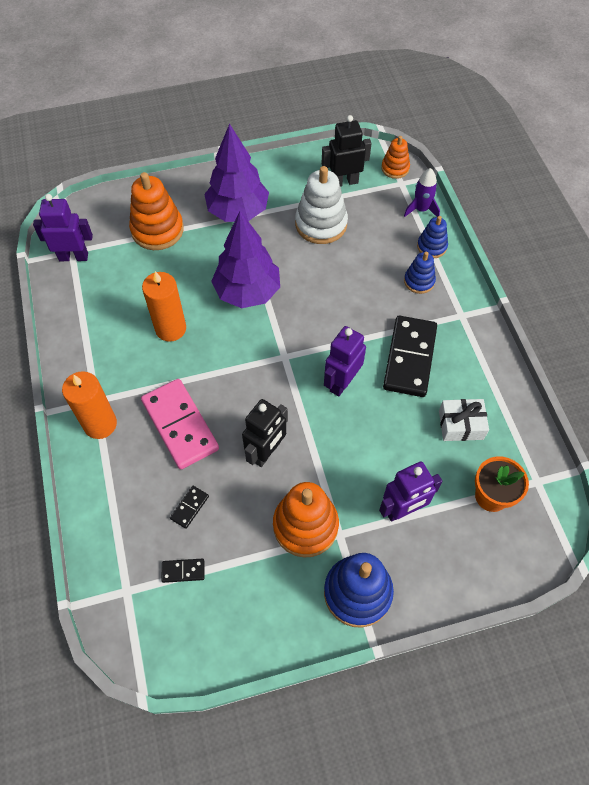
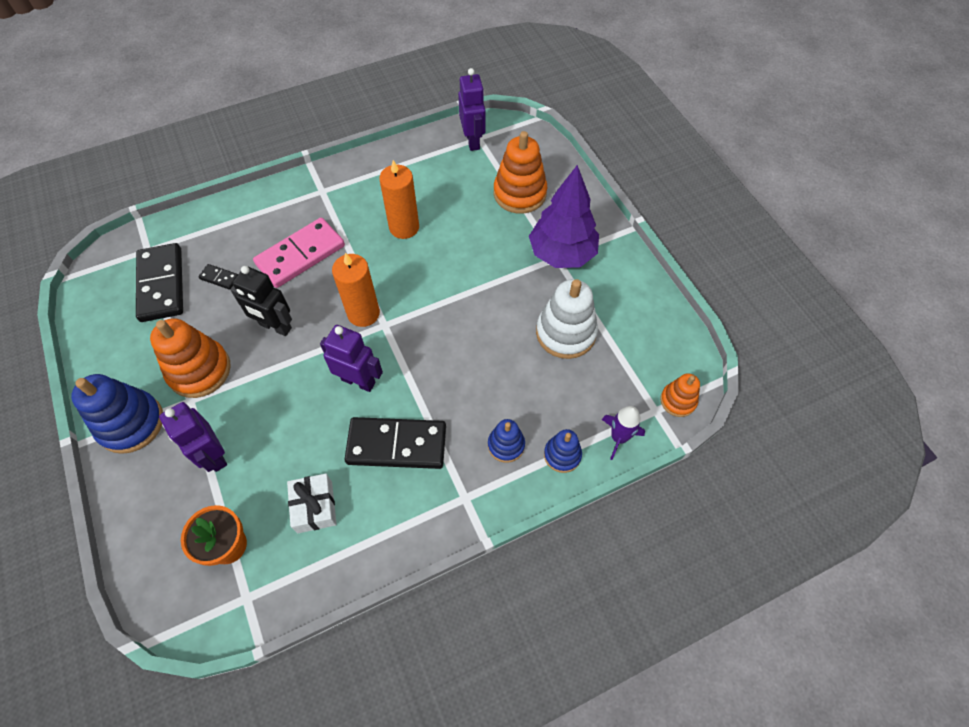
camera: 80 degrees right, 0 degrees up
orange candle [62,371,117,439] -> orange candle moved to [332,253,380,327]
black domino [161,558,205,583] -> black domino [136,243,183,322], size x2.32
purple tree [211,211,280,308] -> none
black robot [322,115,372,187] -> none

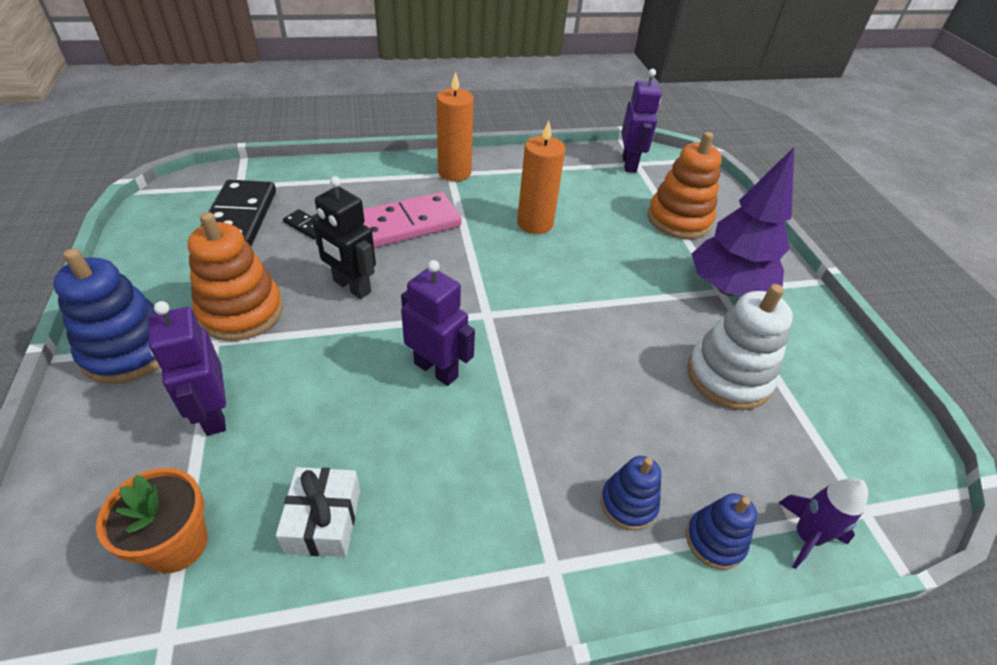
camera: 10 degrees right, 15 degrees down
orange candle [332,253,380,327] -> orange candle moved to [437,71,474,181]
black domino [344,417,446,469] -> none
orange stacking toy [660,373,700,417] -> none

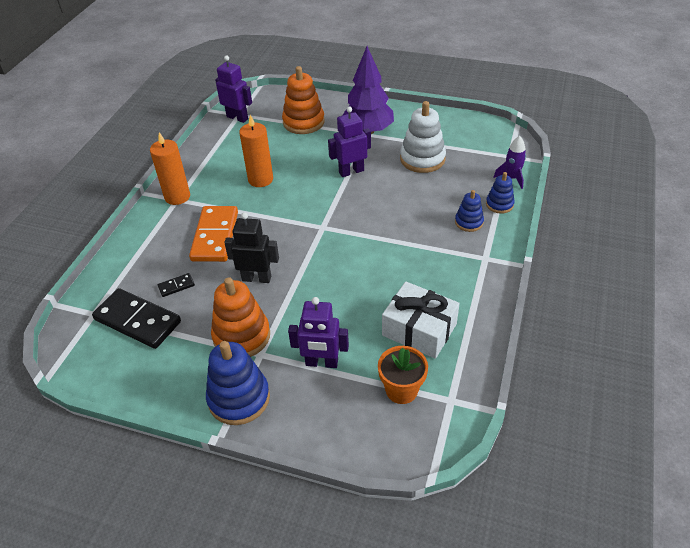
camera: 55 degrees left, 0 degrees up
white gift [276,467,360,557] -> white gift [382,282,460,359], size x1.53
black robot [311,176,376,299] -> black robot turned 150 degrees counterclockwise [224,212,279,283]
pink domino [363,192,462,248] -> orange domino [189,206,238,262]
purple robot [401,260,475,386] -> purple robot moved to [328,106,371,177]

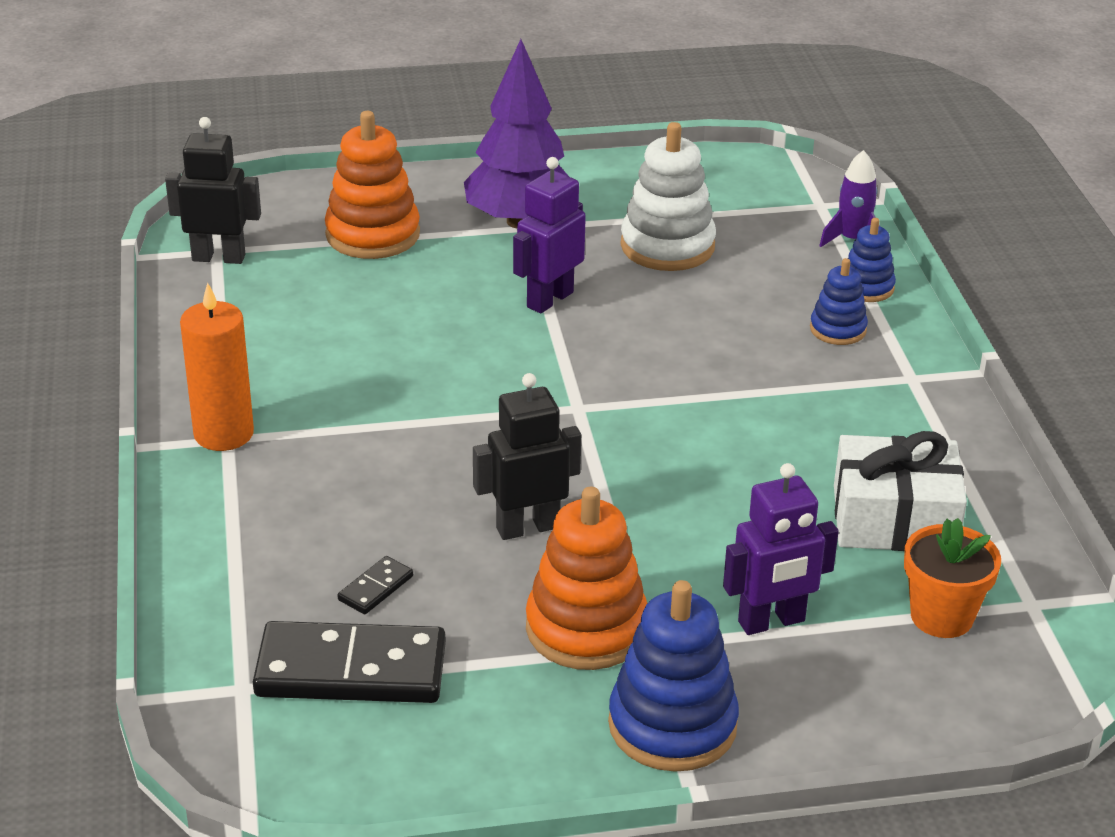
camera: 30 degrees left, 10 degrees down
orange domino [189,206,238,262] -> none
purple robot [215,55,252,123] -> black robot [165,117,261,264]
orange candle [239,115,273,187] -> none

